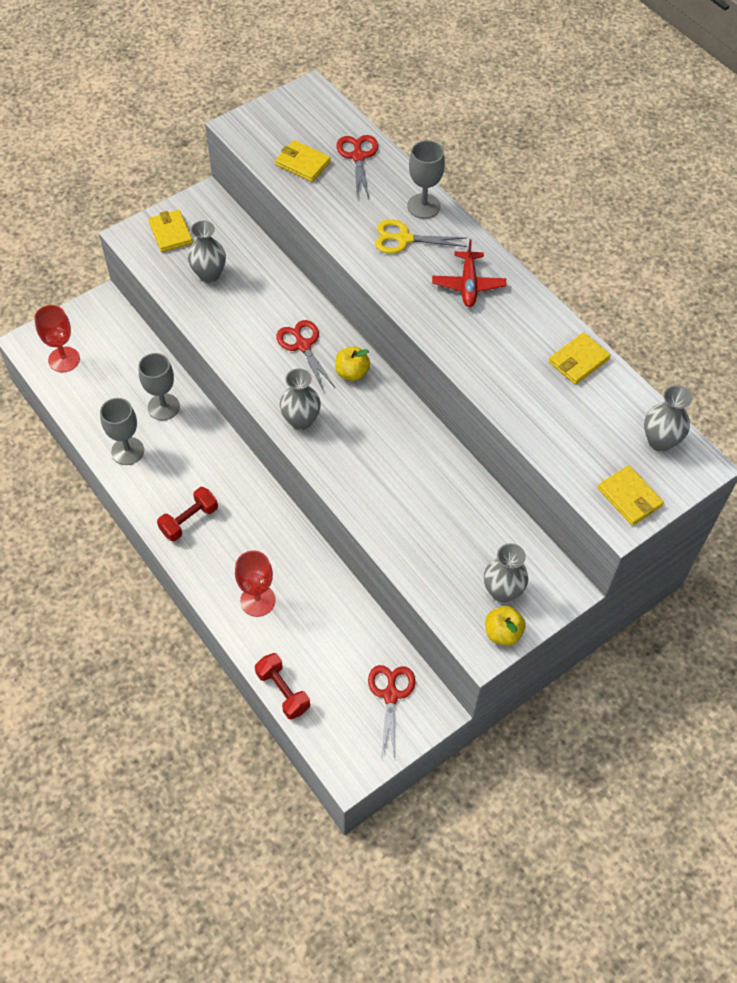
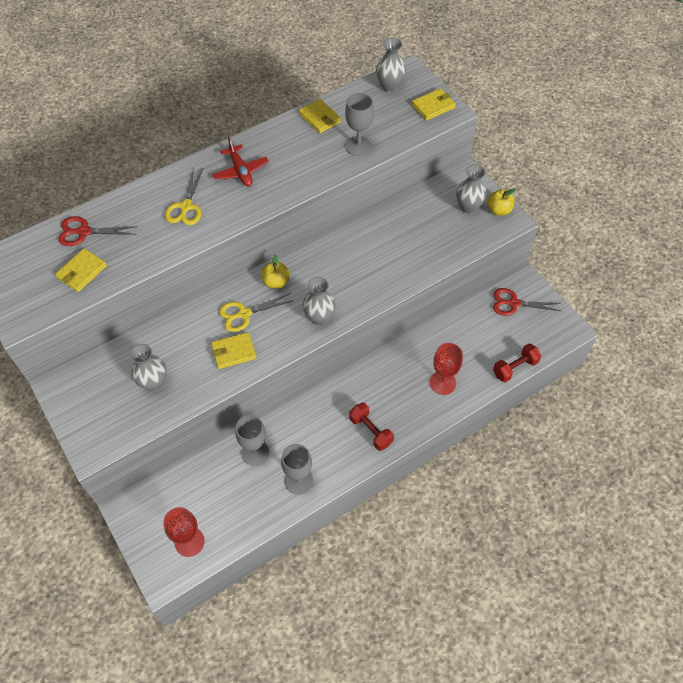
camera: 85 degrees left, 0 degrees up
yellow wallet [148,210,193,252] -> yellow wallet moved to [211,332,256,369]
red scissors [276,320,335,391] -> yellow scissors [219,293,294,332]
grey goblet [407,140,445,219] -> grey goblet moved to [345,93,374,156]
red plane [432,239,506,307] -> red plane turned 60 degrees clockwise [212,137,269,186]

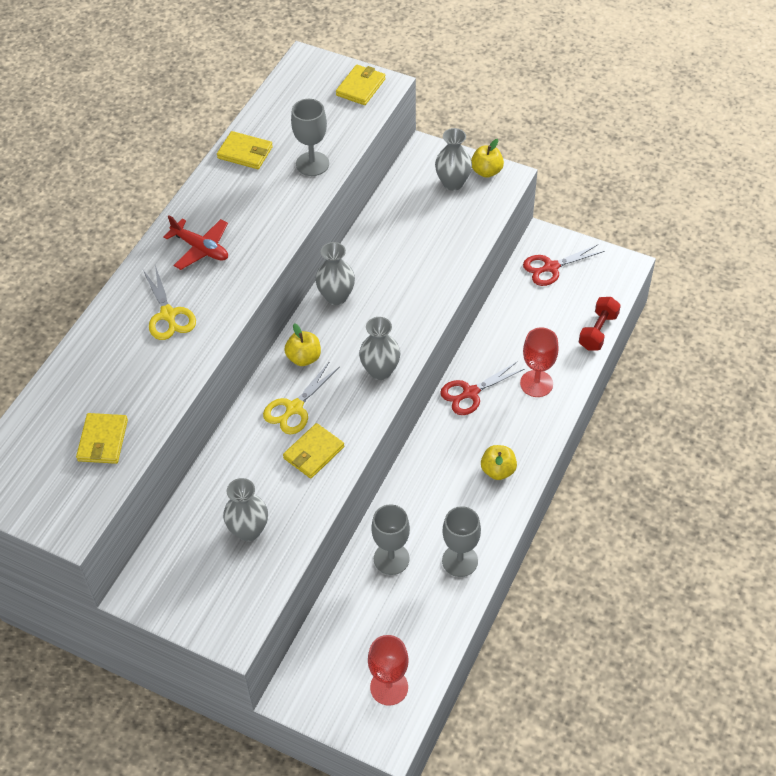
camera: 30 degrees left, 5 degrees down
red scissors [58,216,137,246] -> red scissors moved to [440,362,524,415]
red dumbbell [349,403,394,451] -> yellow apple [481,445,517,480]
grey vase [376,38,406,93] -> grey vase moved to [315,242,355,305]

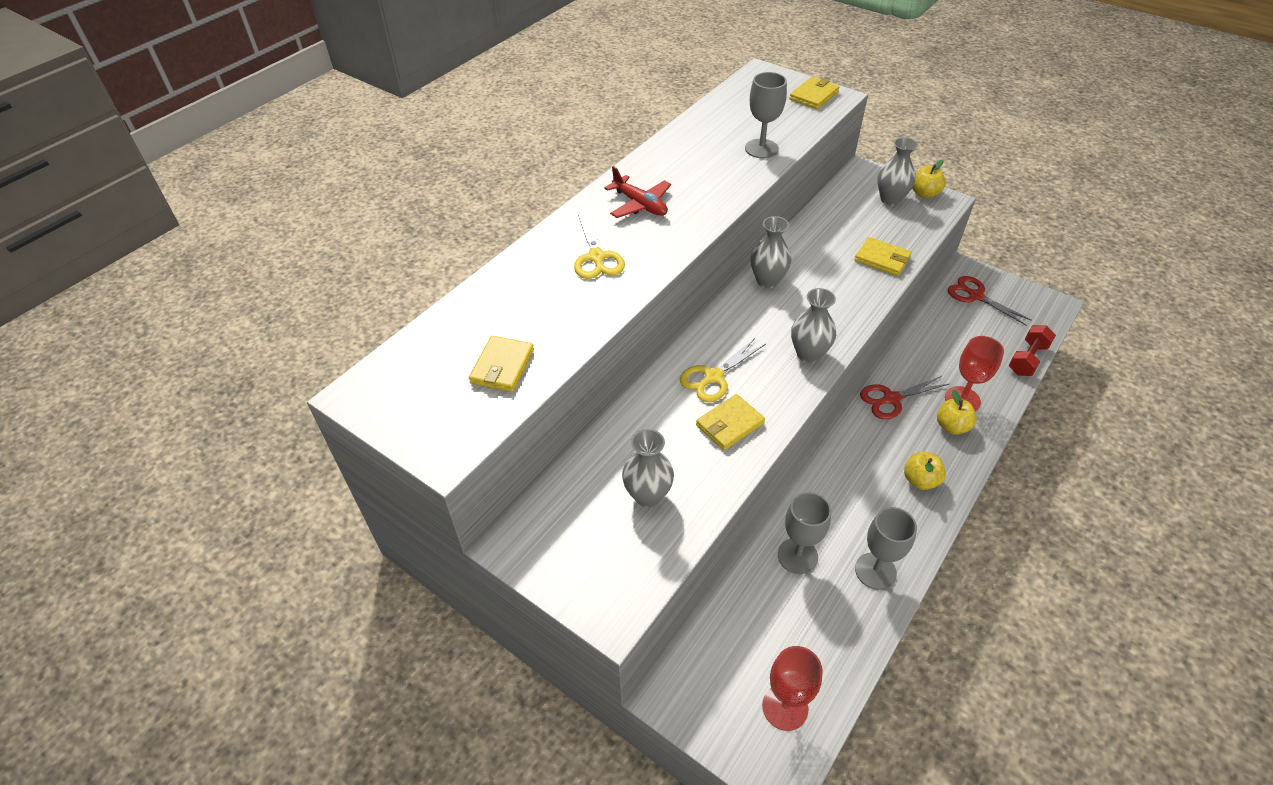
camera: 10 degrees right, 5 degrees down
yellow wallet [217,131,273,169] -> yellow wallet moved to [854,237,912,276]
yellow apple [284,323,321,366] -> yellow apple moved to [937,390,977,435]
red scissors [523,245,604,286] -> red scissors turned 60 degrees clockwise [948,276,1032,326]

